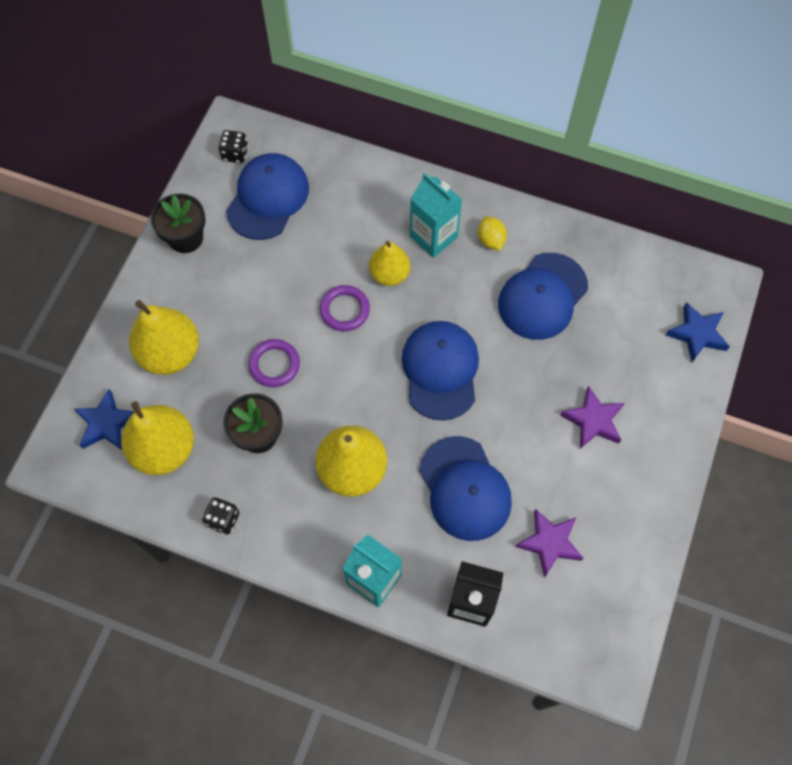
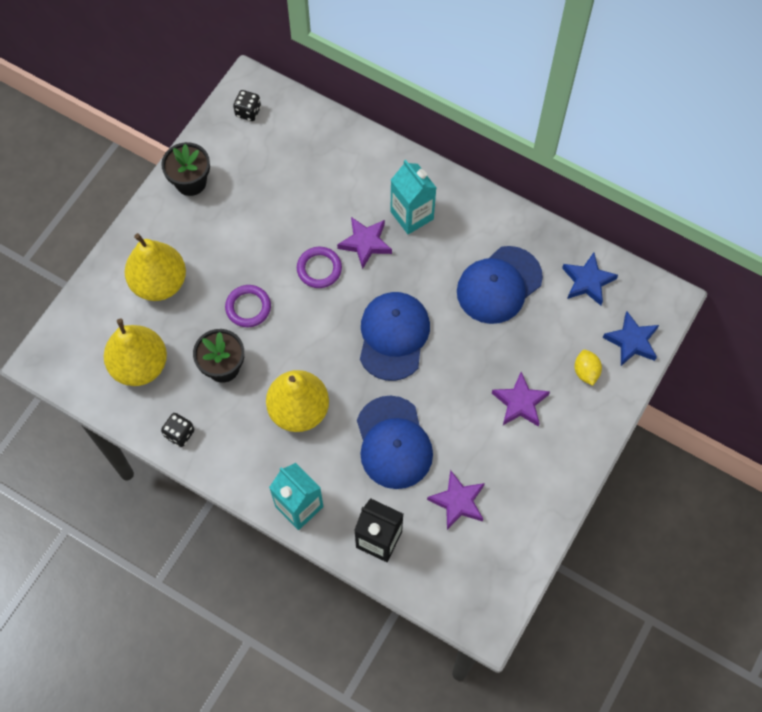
camera: 10 degrees right, 0 degrees up
blue star [74,389,135,450] -> blue star moved to [562,253,618,306]
blue cap [226,153,309,240] -> none
yellow pear [369,241,410,286] -> purple star [337,217,392,269]
yellow lemon [478,216,507,250] -> yellow lemon moved to [574,350,602,386]

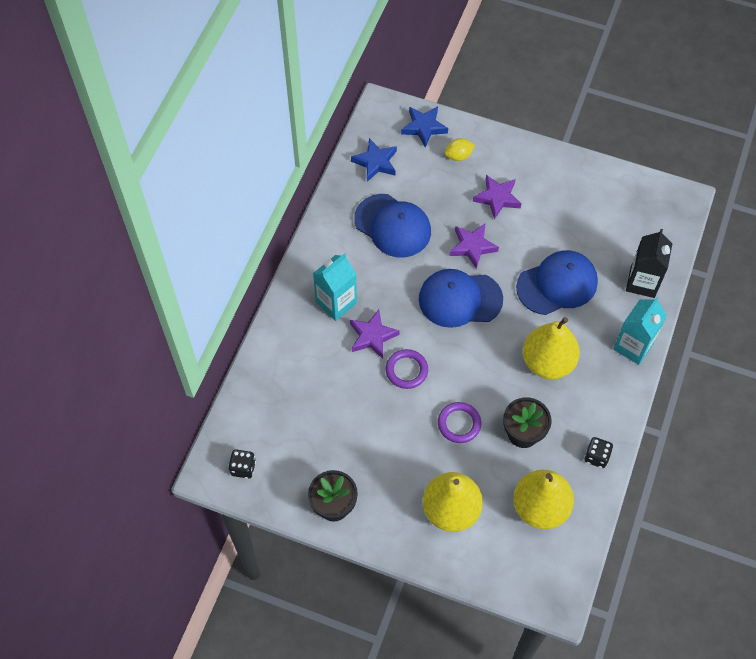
camera: 100 degrees left, 5 degrees down
purple star [427,470,485,530] -> purple star moved to [449,224,499,269]

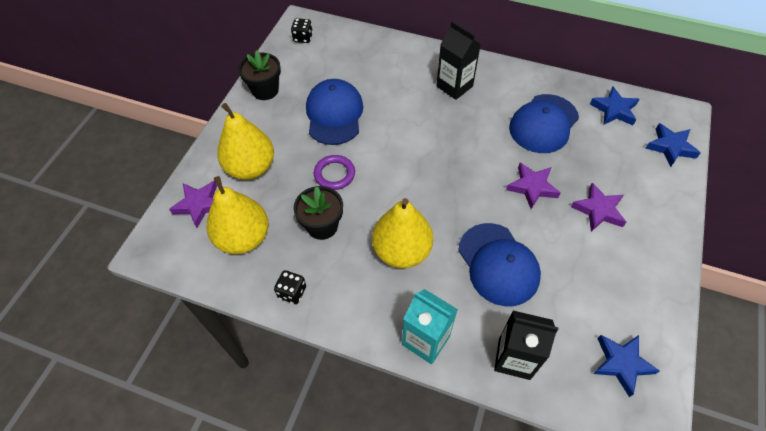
camera: 90 degrees right, 5 degrees down
turquoise carton [313,253,357,321] -> black carton [436,21,481,100]
purple star [350,310,400,359] -> purple star moved to [169,181,217,228]
purple ring [386,349,428,389] -> none
blue cap [419,269,503,328] -> blue cap moved to [306,79,363,145]
yellow lemon [445,138,475,161] -> none
none -> blue star [593,335,660,397]

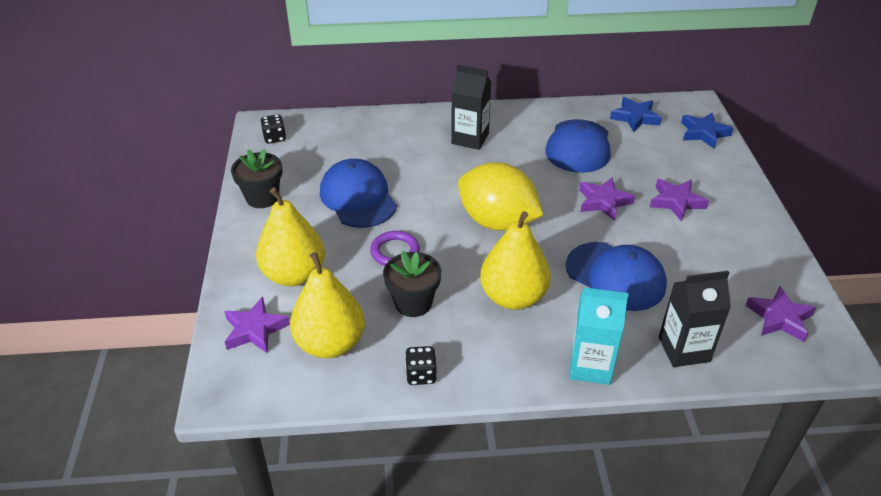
camera: 25 degrees left, 15 degrees down
blue star [593,335,660,397] -> purple star [745,286,816,342]
none -> yellow lemon [458,162,543,231]

